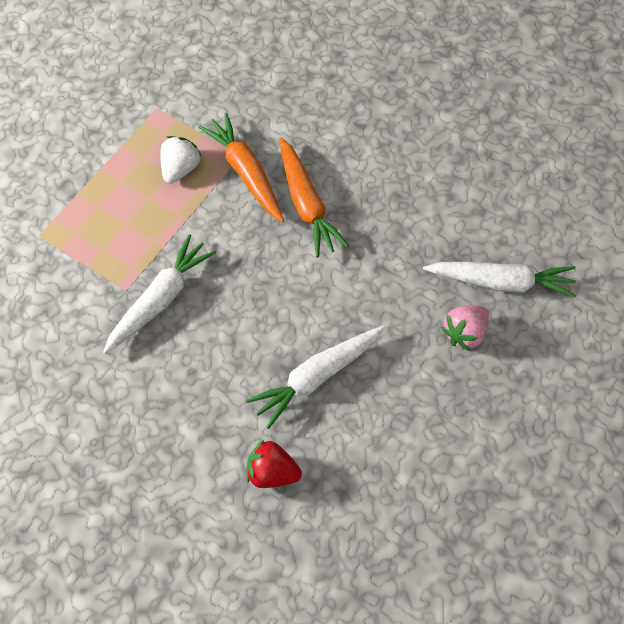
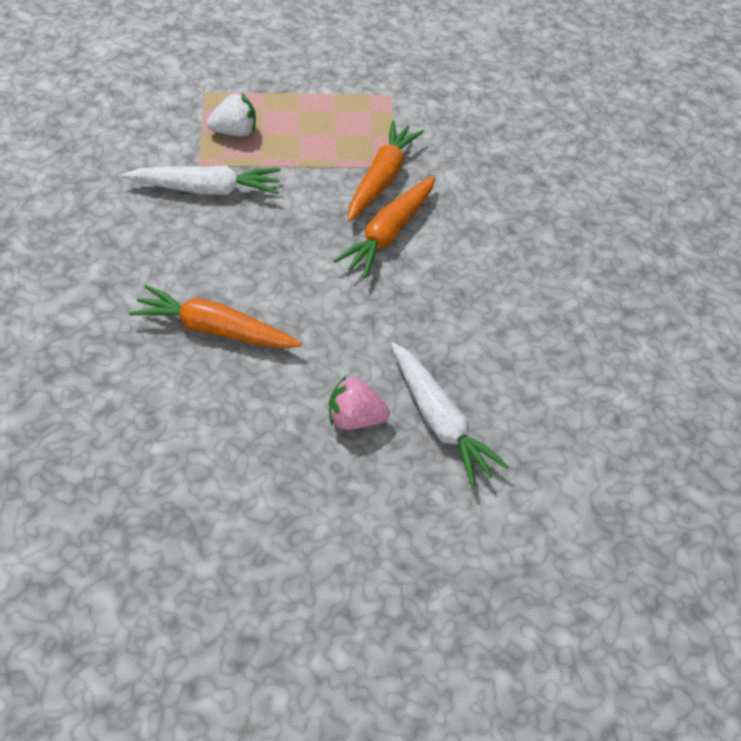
camera: 50 degrees right, 10 degrees down
white strawberry [161,136,202,184] -> white strawberry moved to [207,93,256,136]
white carrot [246,326,385,429] -> orange carrot [129,285,302,348]
red strawberry [247,440,302,488] -> none

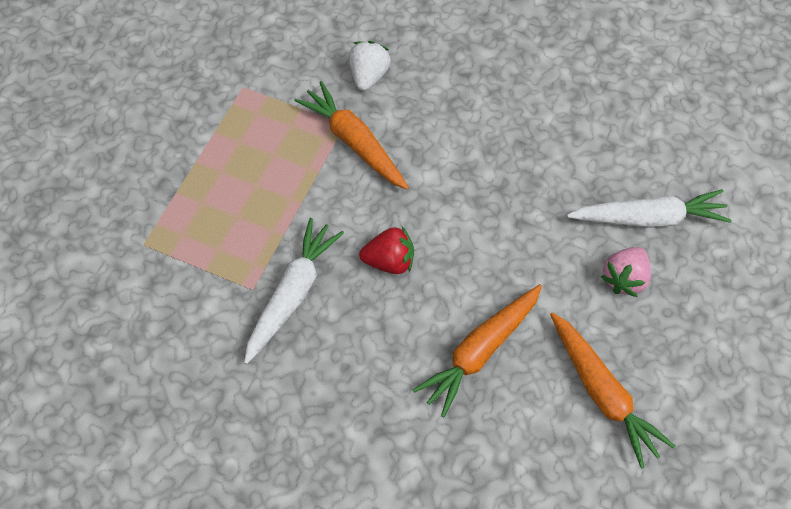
camera: 60 degrees left, 10 degrees up
white strawberry [207,93,256,136] -> white strawberry moved to [349,41,391,91]
orange carrot [333,175,435,278] -> orange carrot moved to [550,312,675,469]
none -> red strawberry [359,227,414,274]

